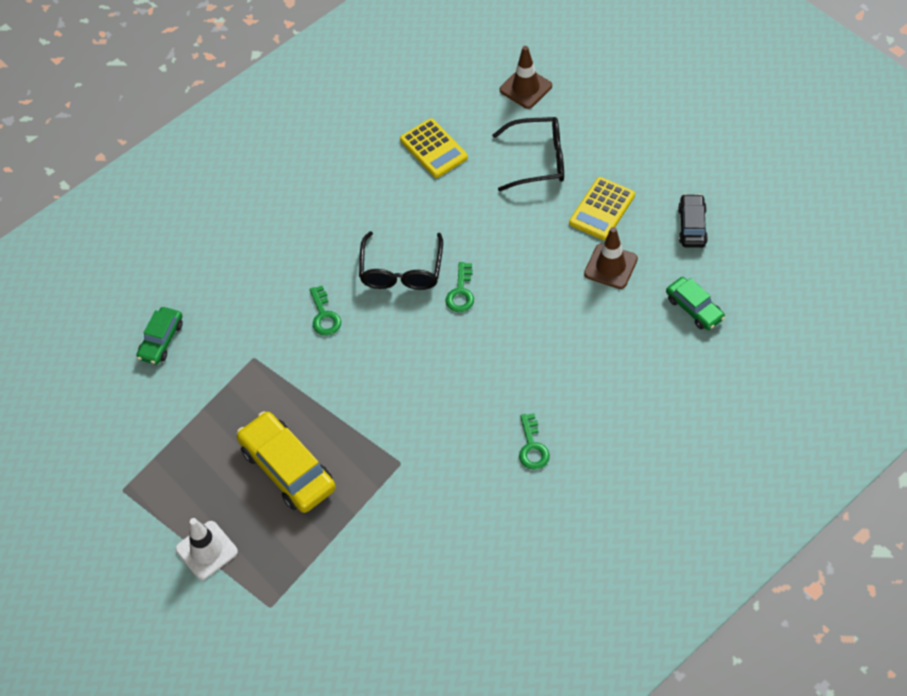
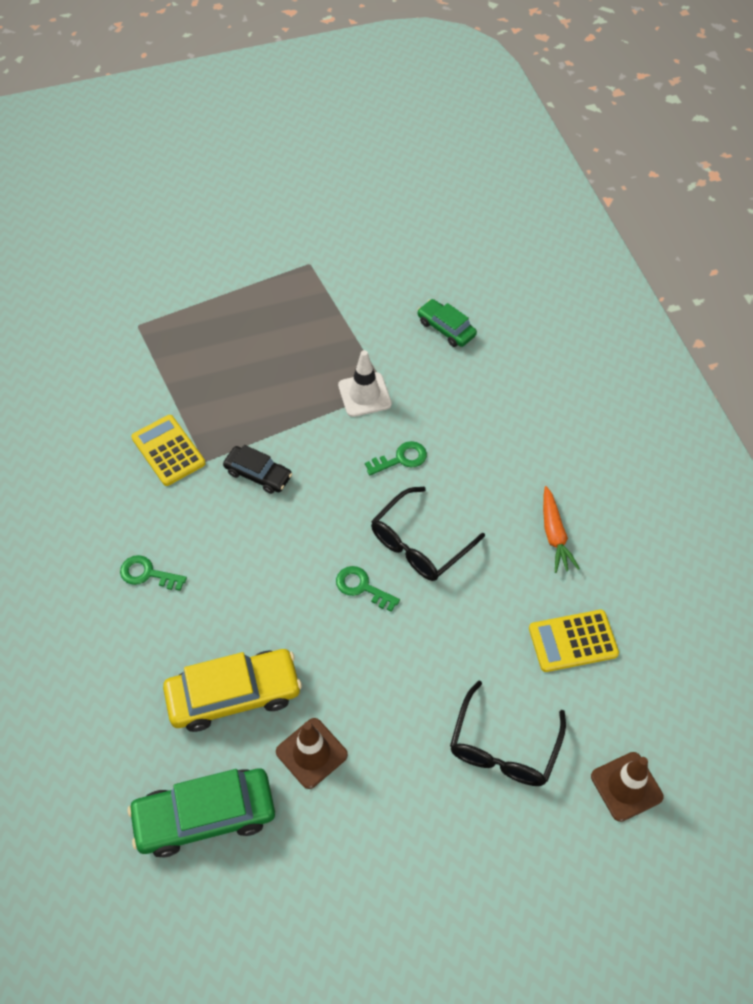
camera: 110 degrees right, 0 degrees up
white traffic cone [176,518,238,580] -> white traffic cone moved to [338,350,392,417]
yellow car [237,411,336,513] -> yellow car moved to [163,649,302,732]
green key [310,286,341,336] -> green key turned 150 degrees clockwise [365,441,427,475]
black glasses [359,231,443,290] -> black glasses turned 75 degrees counterclockwise [371,487,485,581]
yellow calculator [569,177,635,240] -> yellow calculator moved to [131,415,205,486]
green car [666,277,725,330] -> green car [128,769,275,857], size x1.72
black car [678,194,708,248] -> black car moved to [223,445,292,494]
none -> orange carrot [543,486,580,573]

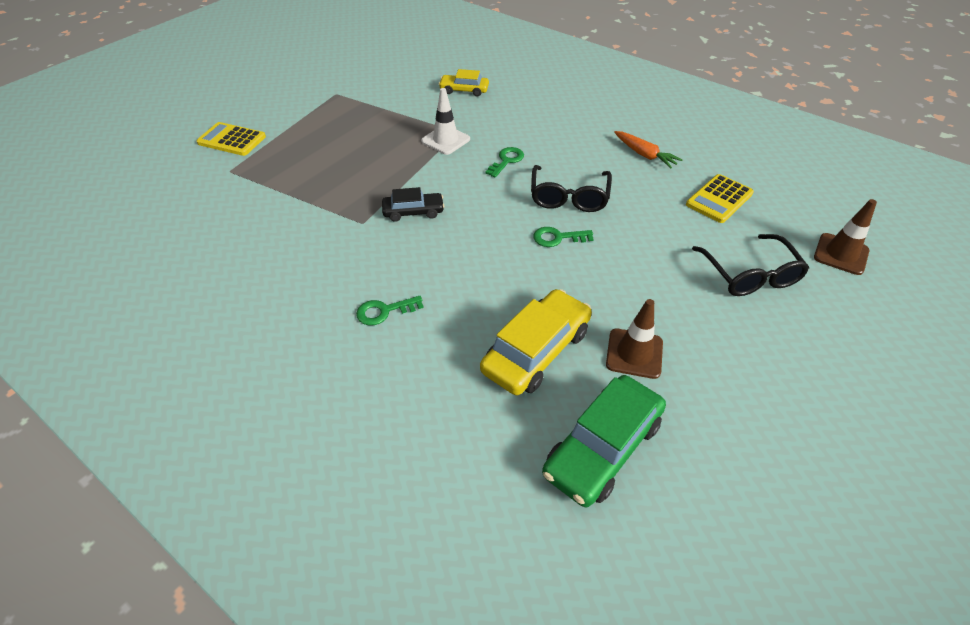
camera: 35 degrees left, 10 degrees down
yellow calculator [131,415,205,486] -> yellow calculator moved to [197,122,266,156]
green car [417,299,477,347] -> yellow car [439,69,489,97]

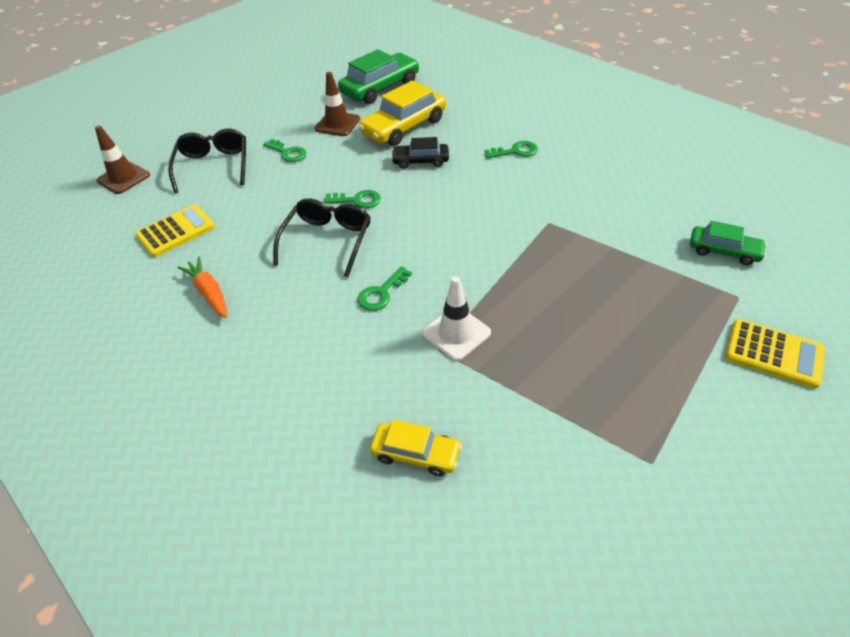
camera: 170 degrees left, 0 degrees up
black car [382,187,444,222] -> black car moved to [391,137,449,169]
none -> green key [263,139,306,162]
none -> green car [690,221,767,265]

